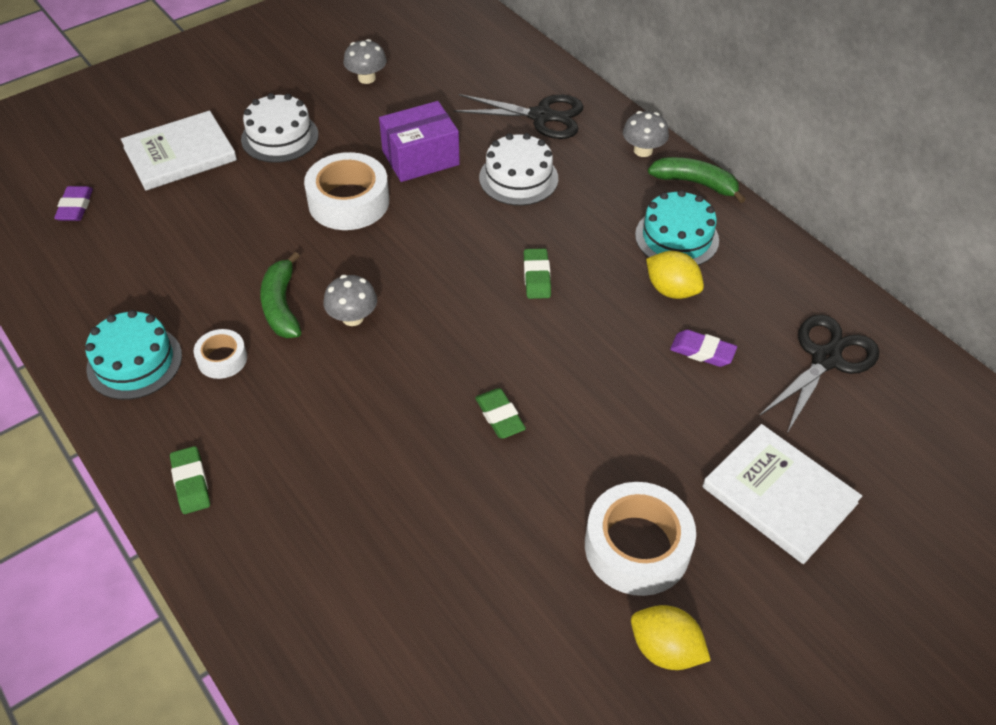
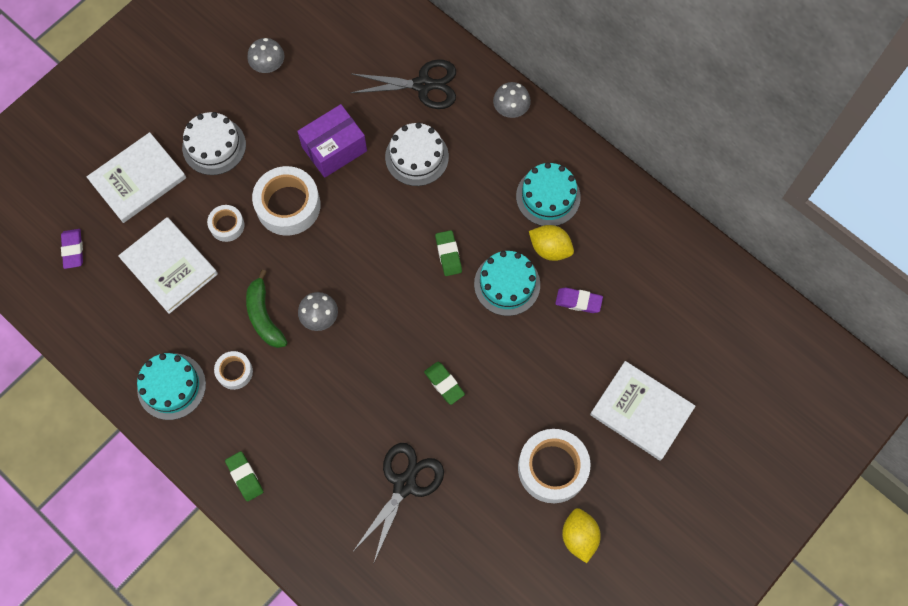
camera: 10 degrees left, 20 degrees up
yellow lemon [631,605,711,670] -> yellow lemon turned 60 degrees clockwise [562,508,601,563]
green banana [648,157,746,203] -> none
black scissors [758,314,879,433] -> black scissors moved to [354,443,444,562]
none -> white book [118,217,218,314]
none -> white tape [207,205,244,242]
none -> turquoise cake [474,251,540,316]

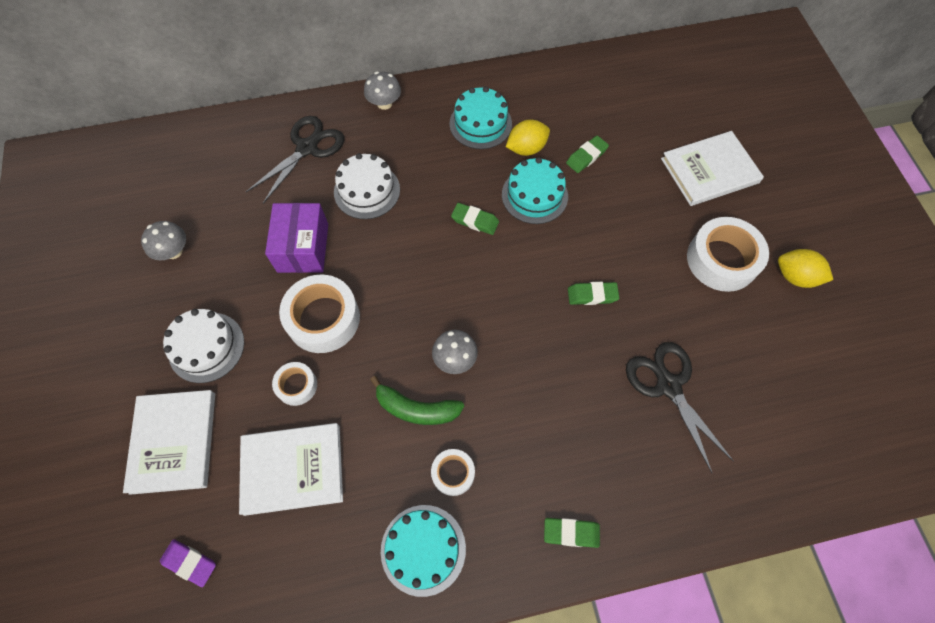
camera: 55 degrees left, 5 degrees down
purple eraser [555,287,603,313] -> green eraser [566,136,609,173]

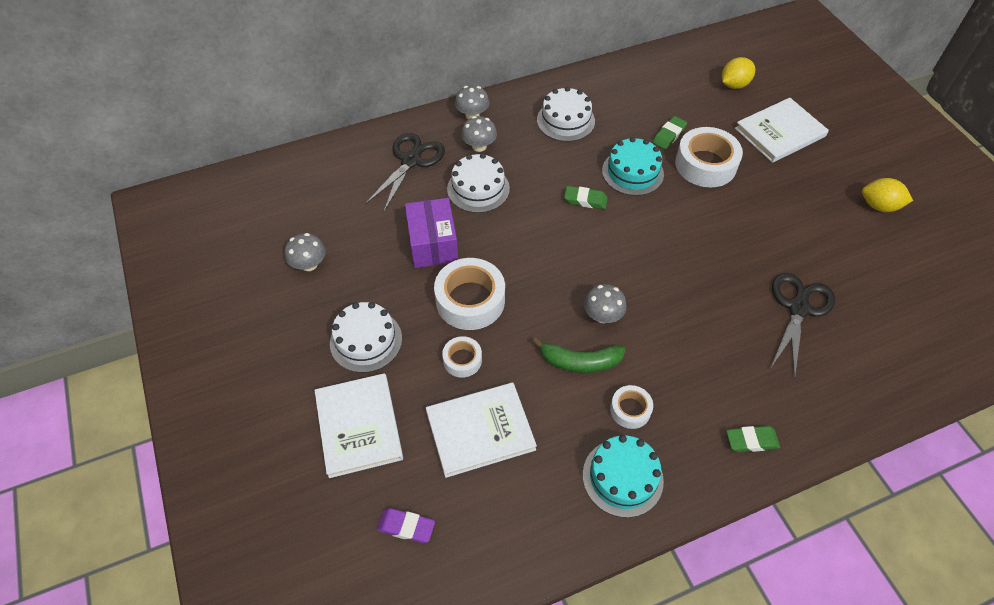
camera: 10 degrees left, 10 degrees down
turquoise cake [450,87,512,149] -> white cake [537,87,595,142]
yellow lemon [506,120,550,156] -> yellow lemon moved to [722,57,755,89]
green eraser [568,282,619,305] -> none
black scissors [626,342,734,473] -> black scissors turned 60 degrees clockwise [770,273,835,379]
white tape [687,217,769,292] -> white tape moved to [675,127,743,187]
none -> grey mushroom [461,116,497,152]

